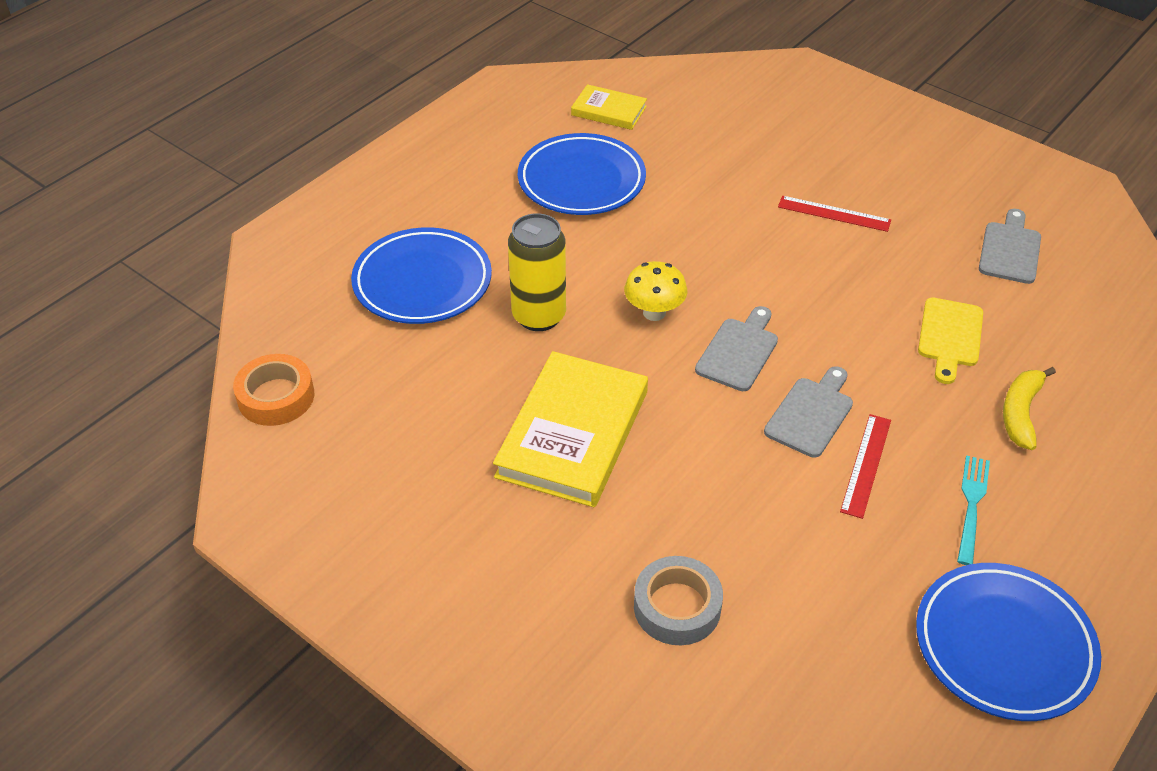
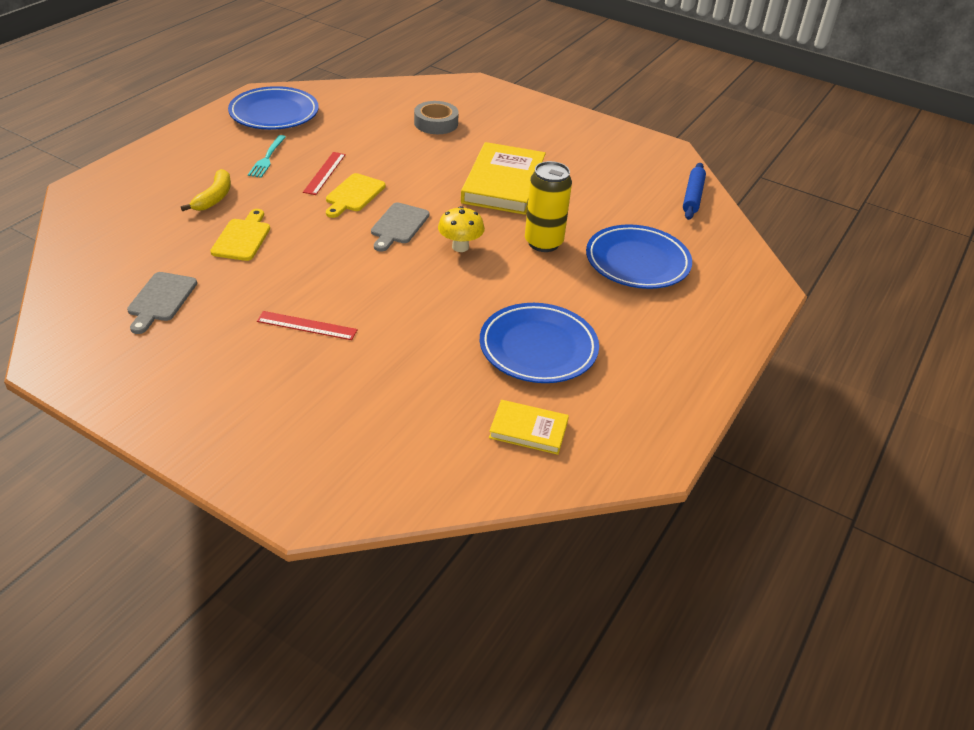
camera: 170 degrees right, 5 degrees down
orange tape [233,354,314,426] -> blue rolling pin [683,163,706,220]
grey cutting board [764,366,853,458] -> yellow cutting board [326,173,386,218]

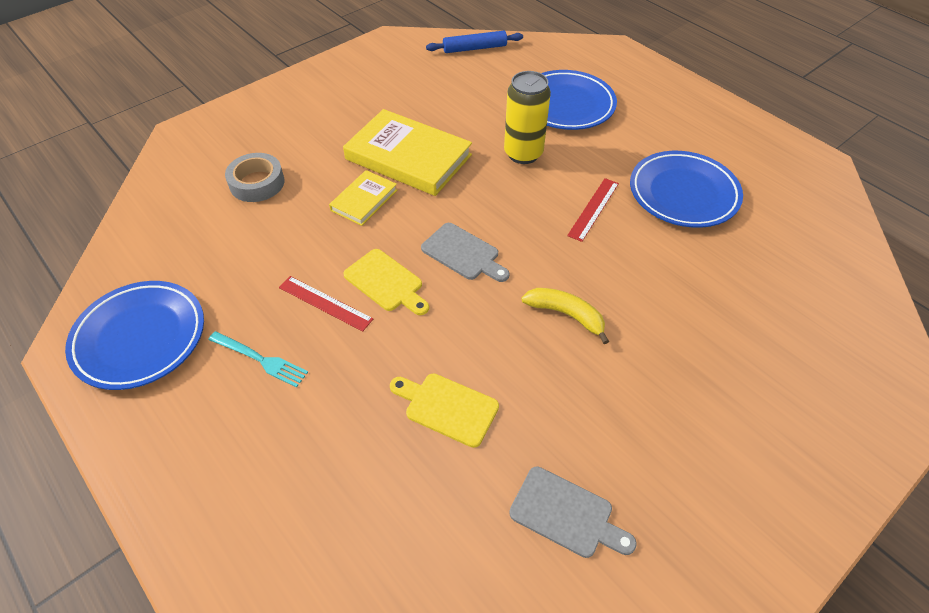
camera: 70 degrees left, 10 degrees up
yellow banana [181,169,231,211] -> yellow banana moved to [521,288,609,344]
red ruler [257,311,358,340] -> red ruler moved to [567,178,619,242]
yellow mushroom [438,206,485,252] -> none
yellow book [489,400,569,455] -> yellow book moved to [329,170,397,226]
blue rolling pin [683,163,706,220] -> blue rolling pin turned 45 degrees counterclockwise [426,31,523,53]

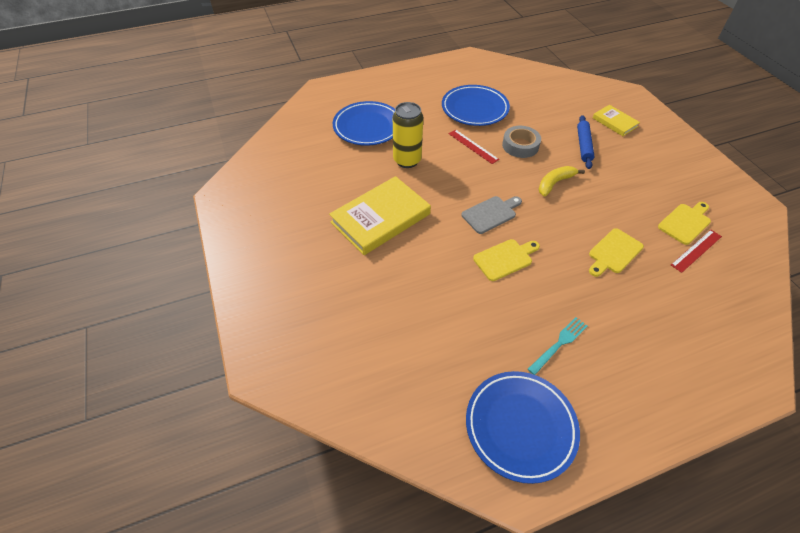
camera: 70 degrees left, 0 degrees up
grey tape [225,153,285,202] -> grey tape moved to [502,126,541,158]
red ruler [279,276,373,332] -> red ruler moved to [671,230,722,273]
yellow book [329,170,397,226] -> yellow book moved to [593,105,640,136]
blue rolling pin [426,31,523,53] -> blue rolling pin moved to [577,115,595,169]
grey cutting board [509,466,637,558] -> yellow cutting board [658,202,711,245]

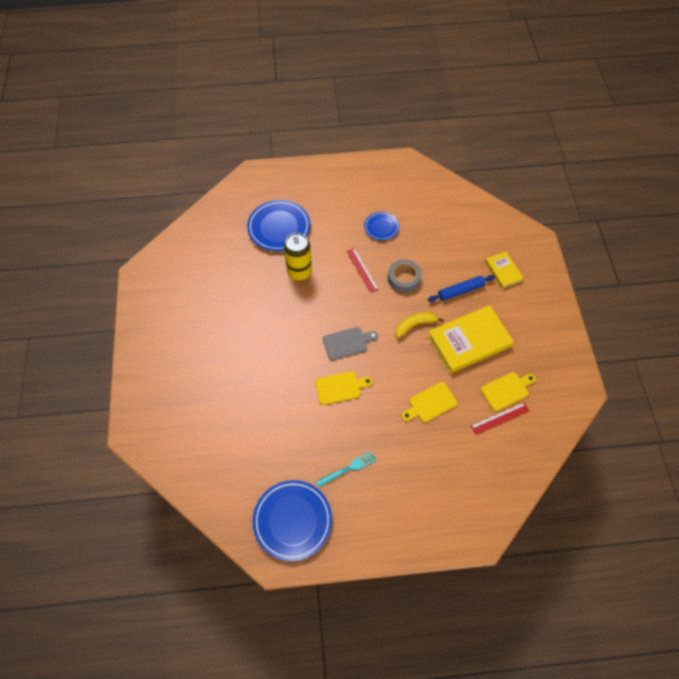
camera: 15 degrees right, 10 degrees up
yellow book [329,176,431,255] -> yellow book moved to [427,305,514,374]
blue plate [442,85,510,126] -> blue plate [364,212,399,240], size x0.56
blue rolling pin [577,115,595,169] -> blue rolling pin turned 45 degrees clockwise [428,275,495,302]

